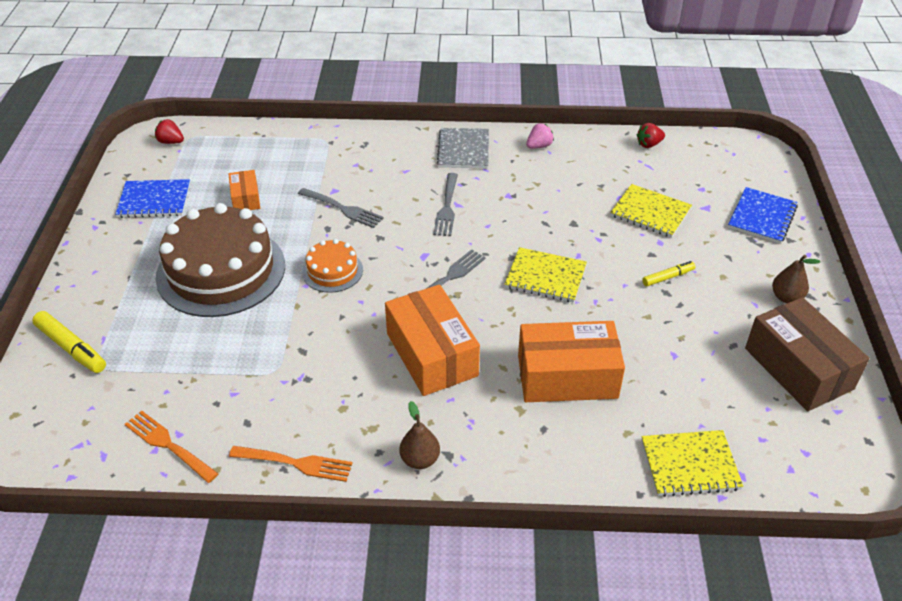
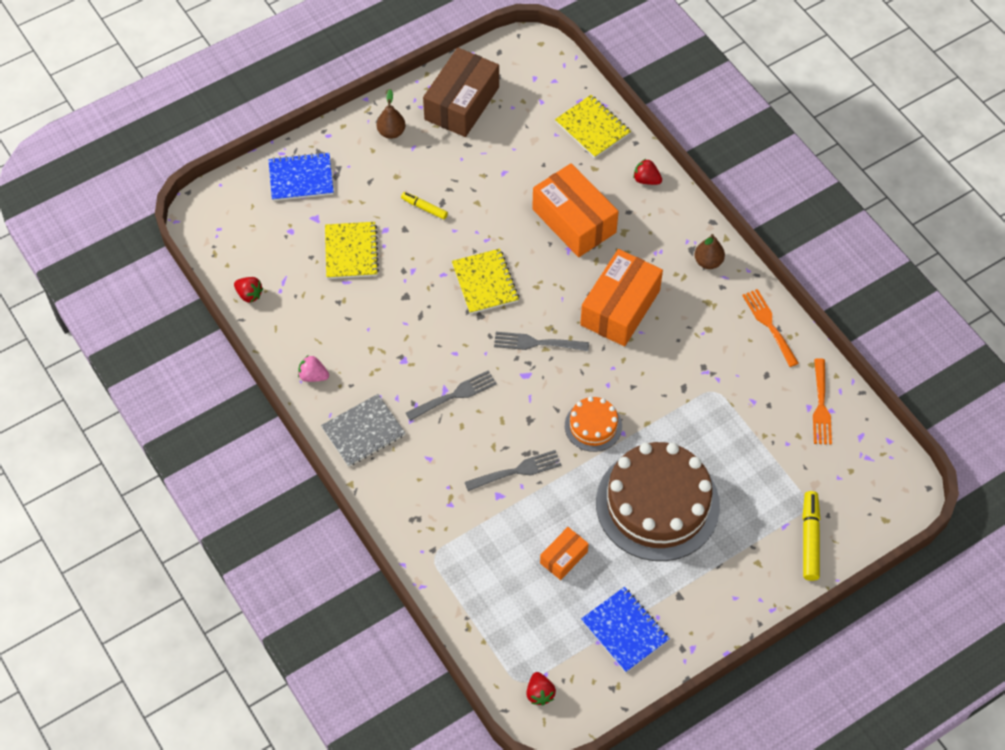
camera: 125 degrees left, 15 degrees up
grey fork [298,188,384,228] -> grey fork turned 75 degrees clockwise [465,450,561,491]
none -> red strawberry [633,159,662,185]

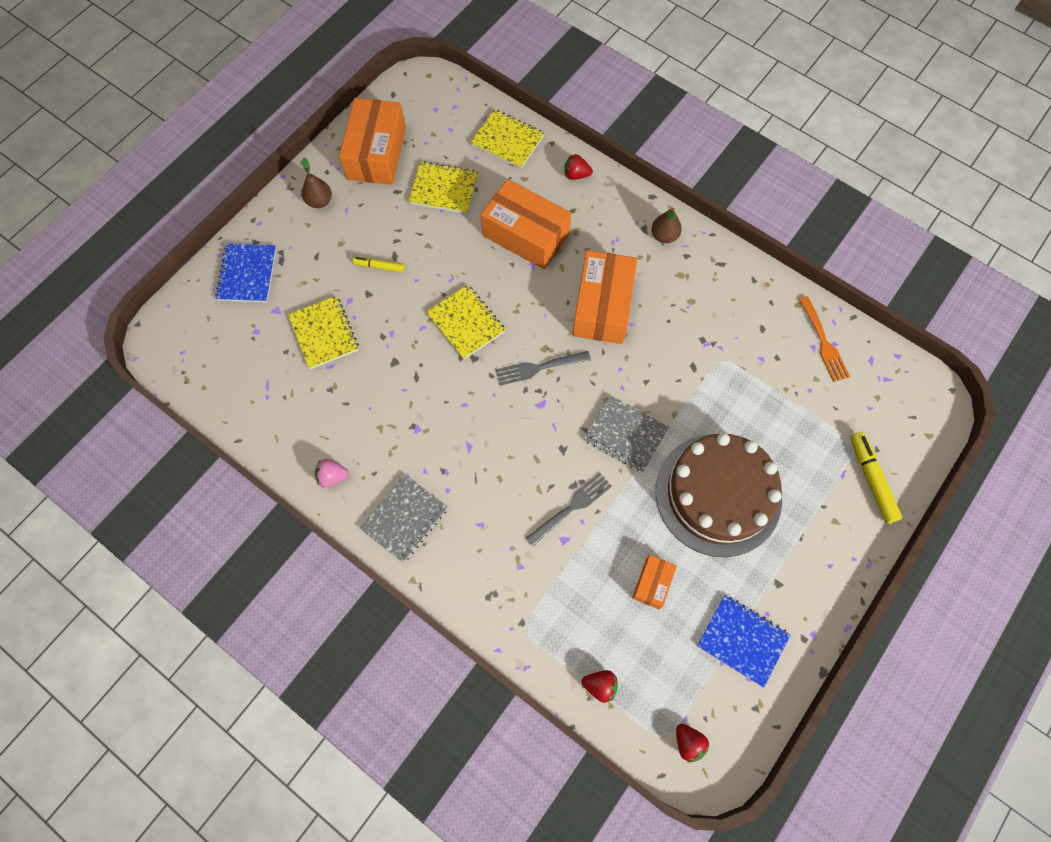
camera: 20 degrees left, 10 degrees up
red strawberry [234,277,263,303] -> red strawberry moved to [581,670,618,703]
blue notebook [268,152,334,201] -> blue notebook turned 60 degrees counterclockwise [215,244,277,302]
grey fork [406,370,497,421] -> none
brown box [423,48,499,137] -> orange box [339,98,406,185]
orange cake [565,396,622,452] -> grey notebook [584,395,669,472]
orange fork [742,289,799,367] -> none
none -> yellow notebook [408,161,478,214]

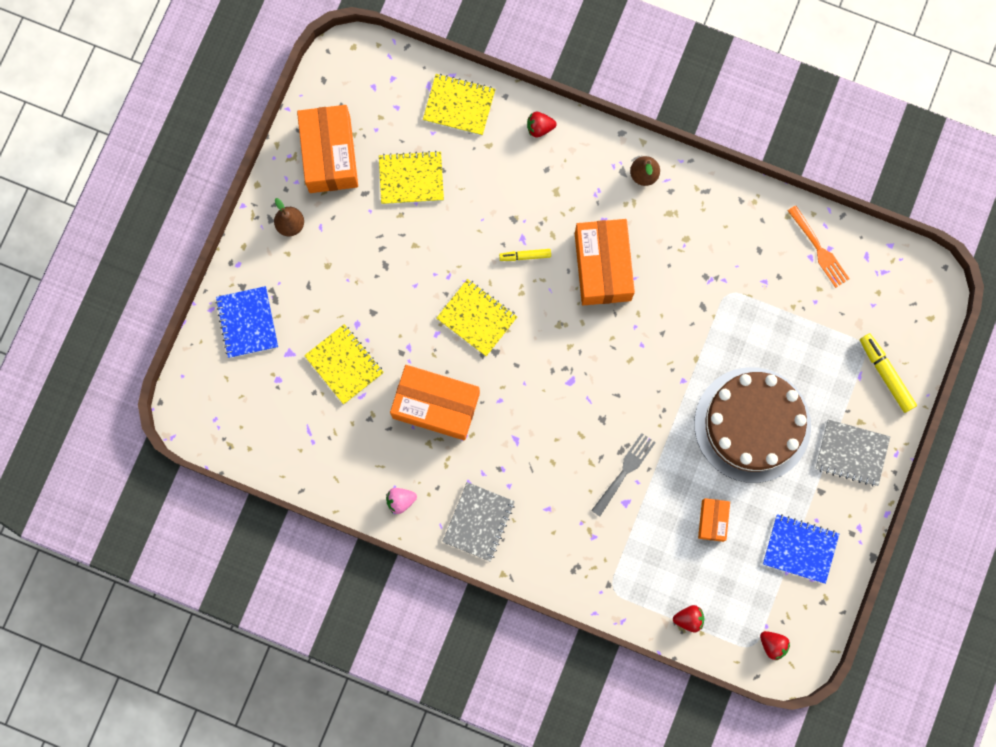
camera: 15 degrees left, 10 degrees up
yellow marker [353,257,404,272] -> yellow marker moved to [499,249,551,261]
orange box [481,179,571,269] -> orange box moved to [390,365,480,440]
grey fork [496,351,591,386] -> none
grey notebook [584,395,669,472] -> grey notebook moved to [815,419,890,487]

